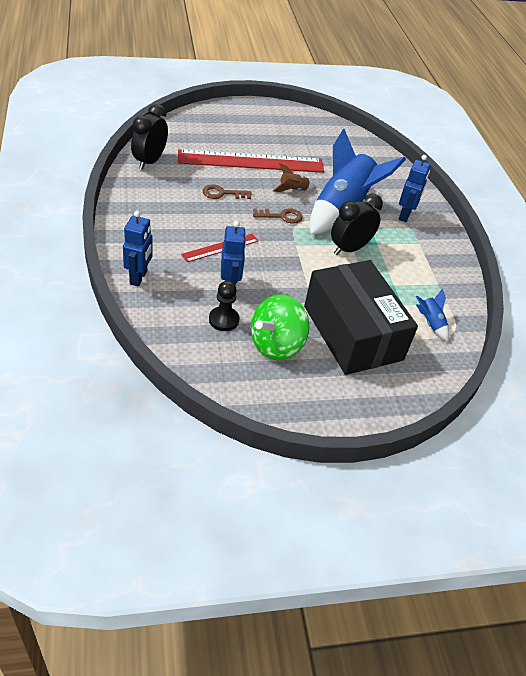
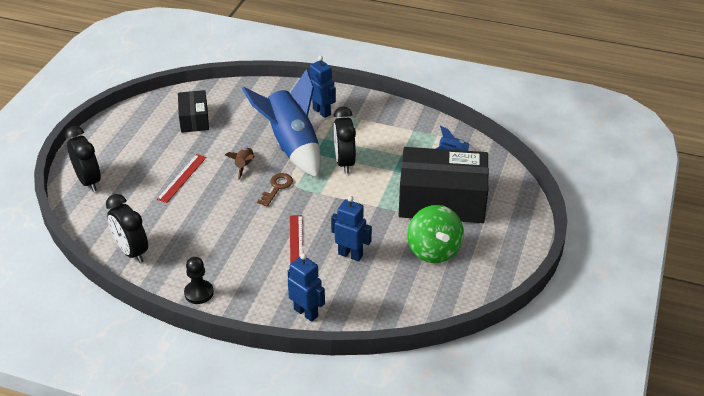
camera: 55 degrees left, 5 degrees down
red ruler [178,149,324,173] -> red ruler [157,154,206,203], size x0.48
brown key [202,185,252,199] -> none
black pawn [209,281,240,331] -> black pawn moved to [184,257,214,304]
none -> black clock [65,126,101,192]
none -> black box [178,90,209,133]

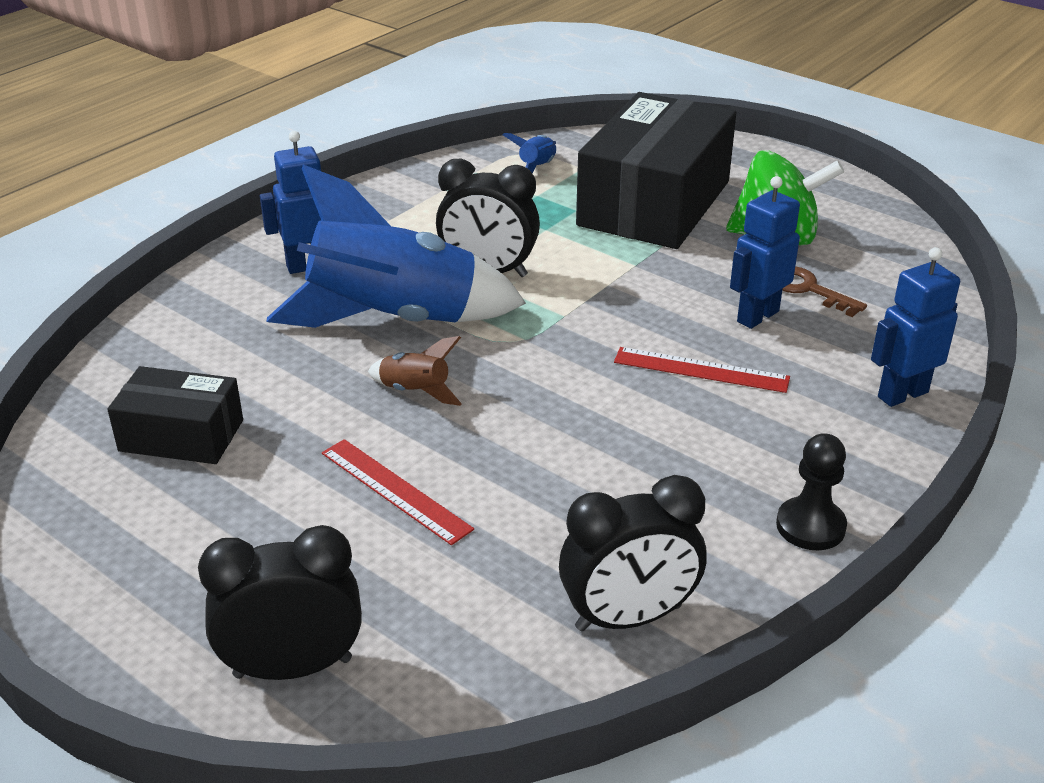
camera: 70 degrees left, 5 degrees down
brown key [257,173,293,207] -> brown key moved to [782,266,867,317]

